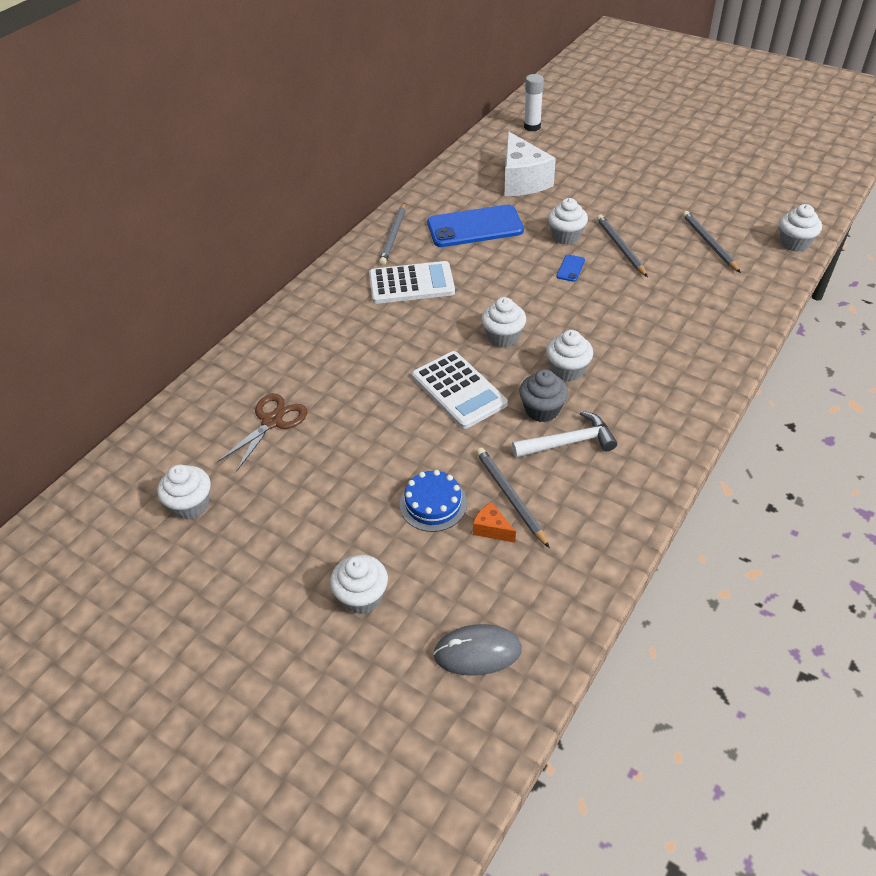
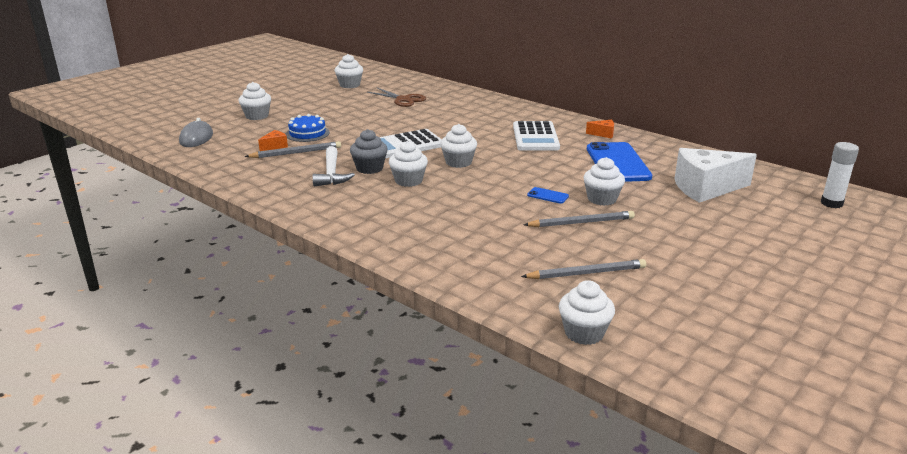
camera: 95 degrees right, 20 degrees down
grey pencil [379,203,406,265] -> orange cheese [586,120,614,139]

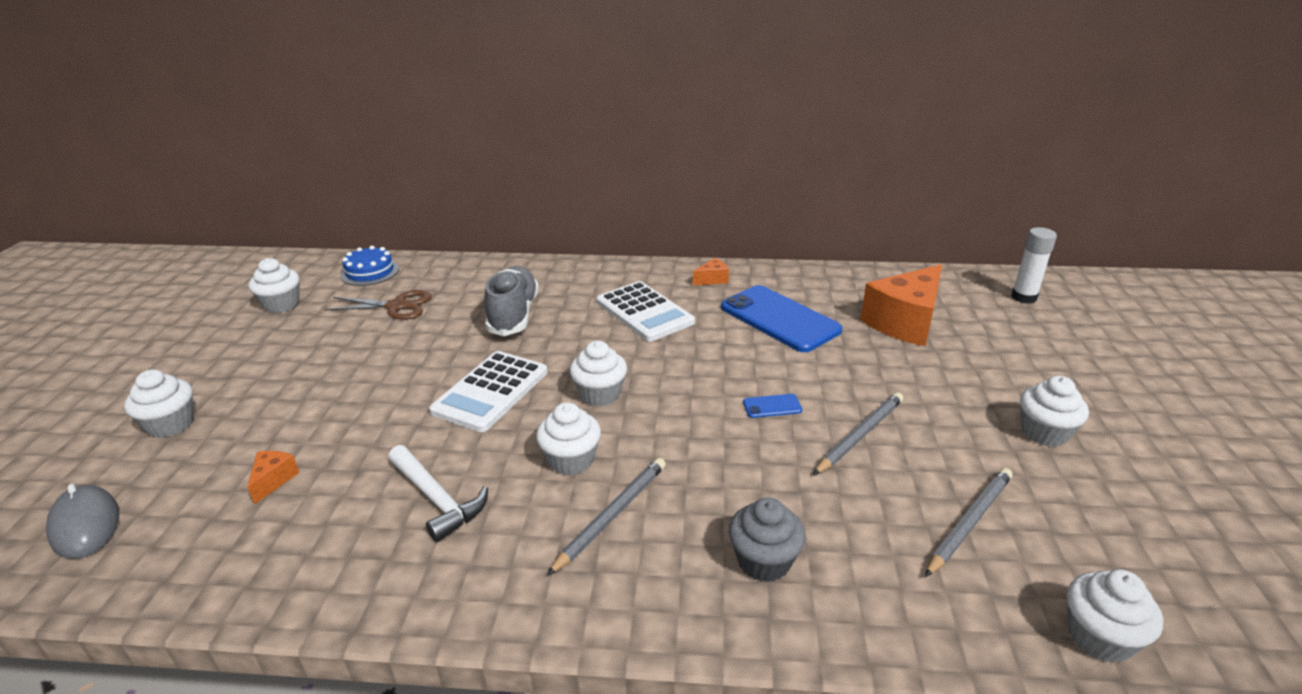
camera: 35 degrees left, 5 degrees up
grey pencil [245,141,341,158] -> grey pencil moved to [547,458,666,576]
blue cake [286,114,330,142] -> blue cake moved to [340,246,399,286]
grey cupcake [350,129,388,174] -> grey cupcake moved to [729,498,806,582]
white cupcake [583,157,625,206] -> white cupcake moved to [1020,376,1089,447]
white cheese [674,148,757,203] -> orange cheese [860,264,942,346]
none -> grey shoe [484,266,539,336]

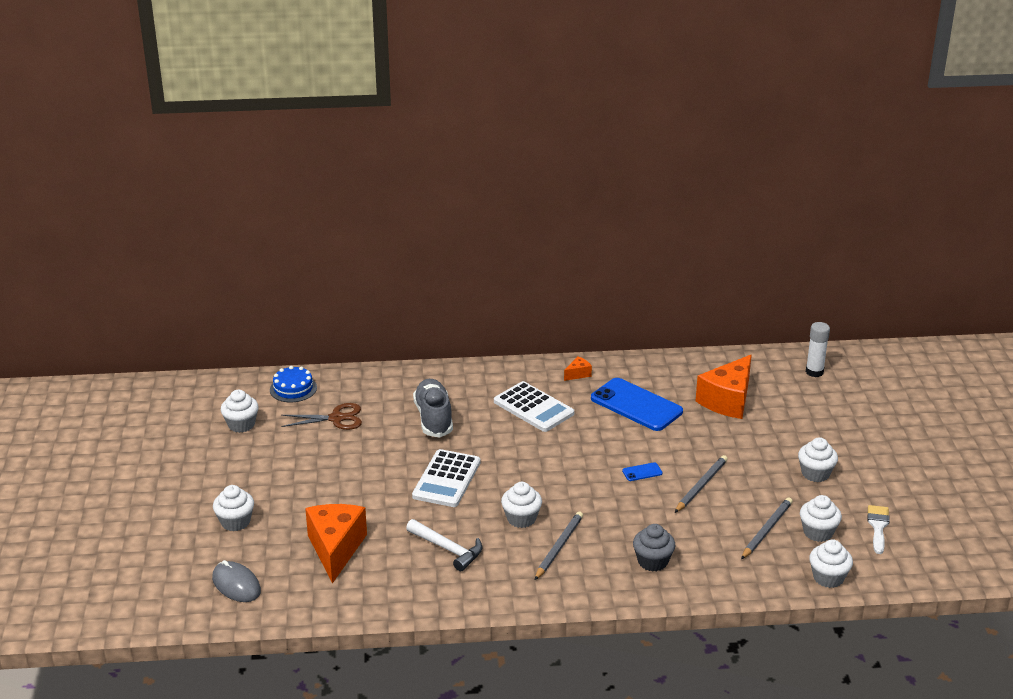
camera: 10 degrees left, 0 degrees up
orange cheese [247,451,300,504] -> orange cheese [305,504,367,583], size x2.36
white cupcake [570,341,627,407] -> white cupcake moved to [800,495,842,542]
none -> white brush [867,505,890,554]

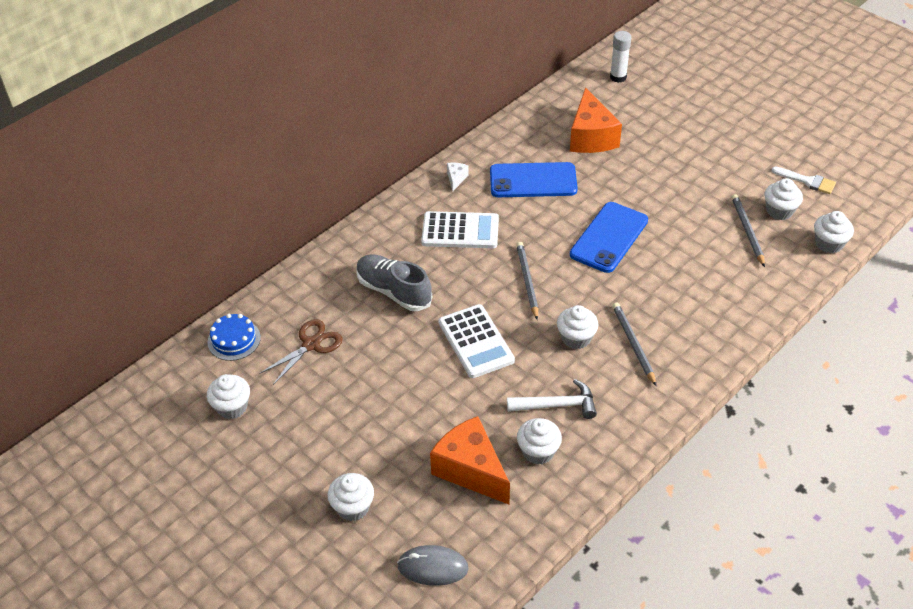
camera: 40 degrees left, 15 degrees up
orange cheese [564,356,592,381] -> white cheese [447,163,469,191]
blue phone [622,462,663,481] -> blue phone [570,202,648,273], size x2.49
grey cupcake [633,524,675,571] -> none
grey pencil [675,455,728,513] -> grey pencil moved to [516,242,538,320]
white cupcake [798,437,838,482] -> white cupcake moved to [517,418,562,465]
white brush [867,505,890,554] -> white brush turned 150 degrees clockwise [771,166,836,194]

